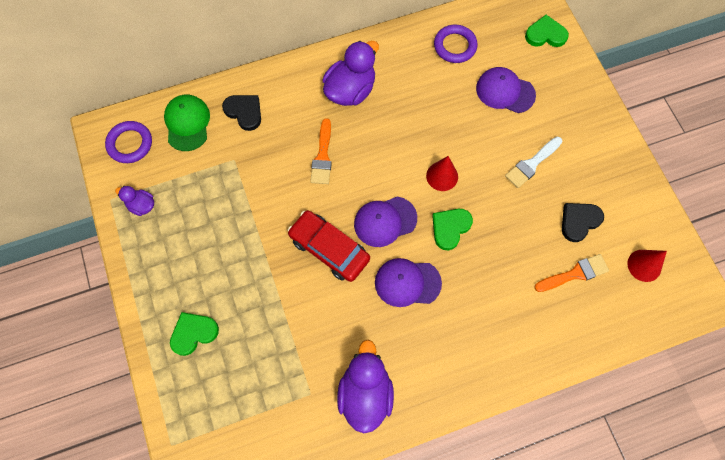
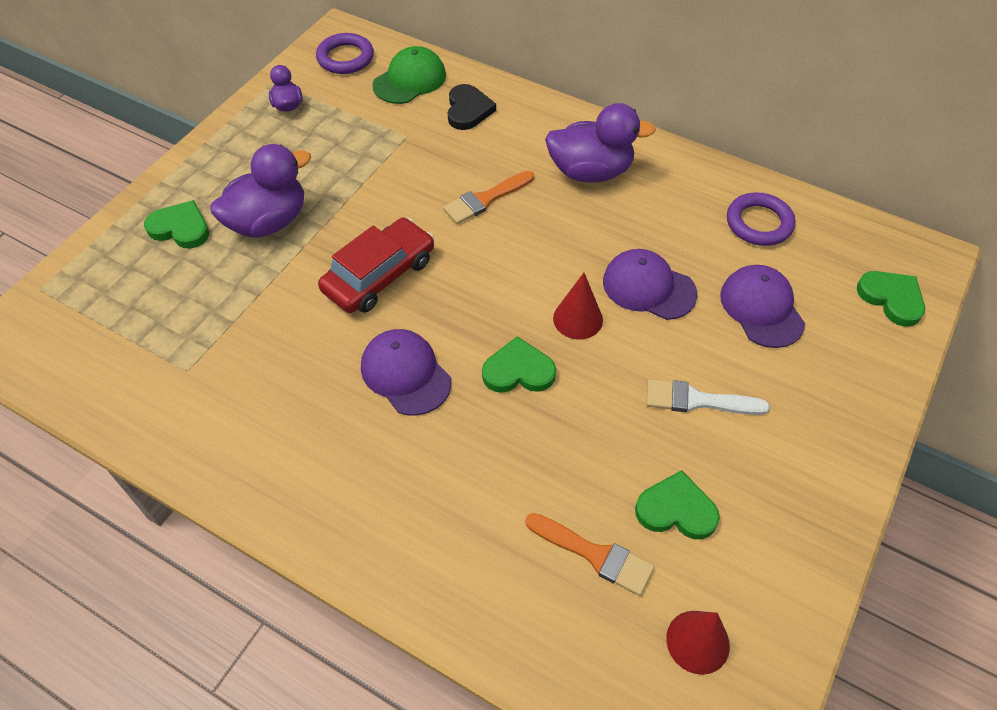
camera: 50 degrees right, 15 degrees down
red car [288,210,370,282] -> red car turned 45 degrees clockwise [318,217,434,313]
purple duck [337,340,394,433] -> purple duck moved to [210,144,311,238]
purple cap [354,197,417,247] -> purple cap moved to [603,249,697,320]
black heart [562,203,604,242] -> green heart [635,470,720,539]

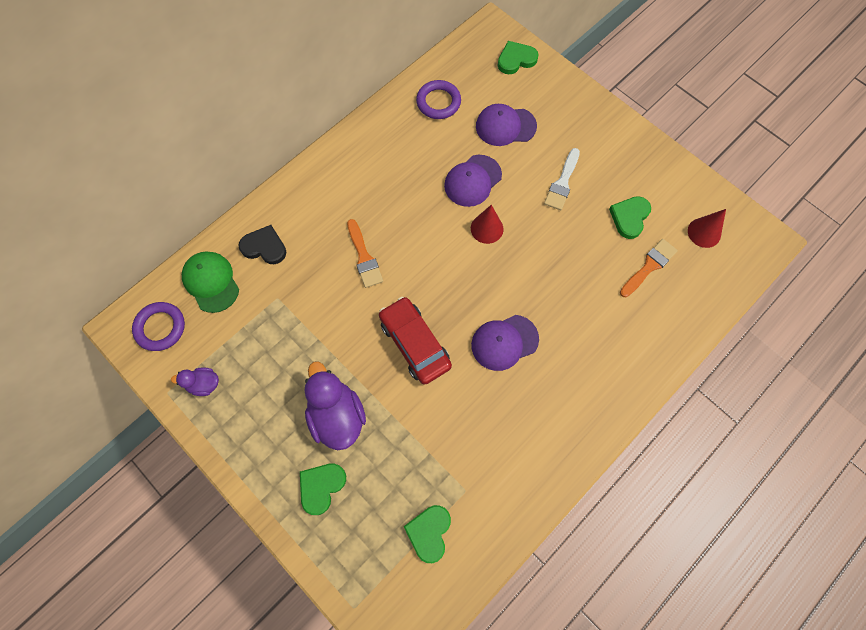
camera: 75 degrees left, 15 degrees up
green heart [482,336,556,393] -> green heart moved to [404,505,451,563]
purple duck [545,103,656,183] -> none

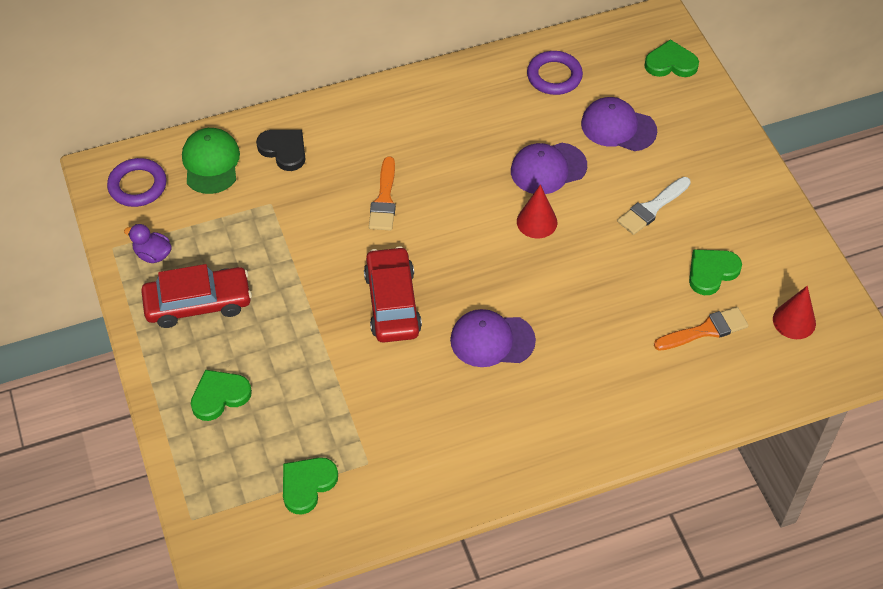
camera: 25 degrees right, 15 degrees down
purple duck [304,361,366,450] -> none
none -> red car [141,264,252,328]

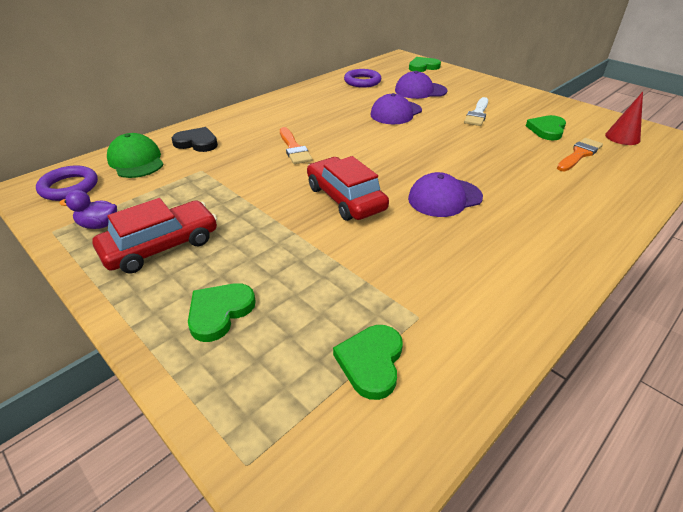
camera: 25 degrees left, 15 degrees down
red cone [517,184,558,238] -> none

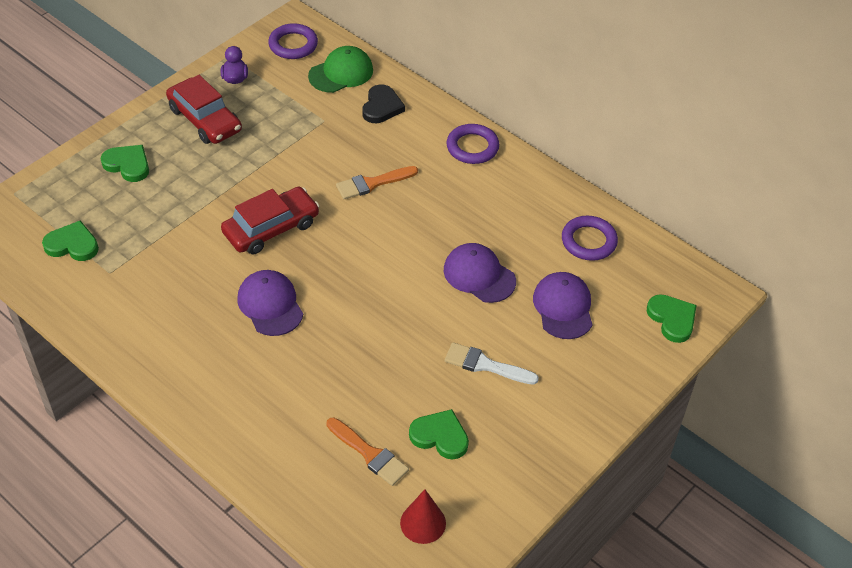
camera: 85 degrees right, 10 degrees up
none -> purple ring [447,124,499,164]

